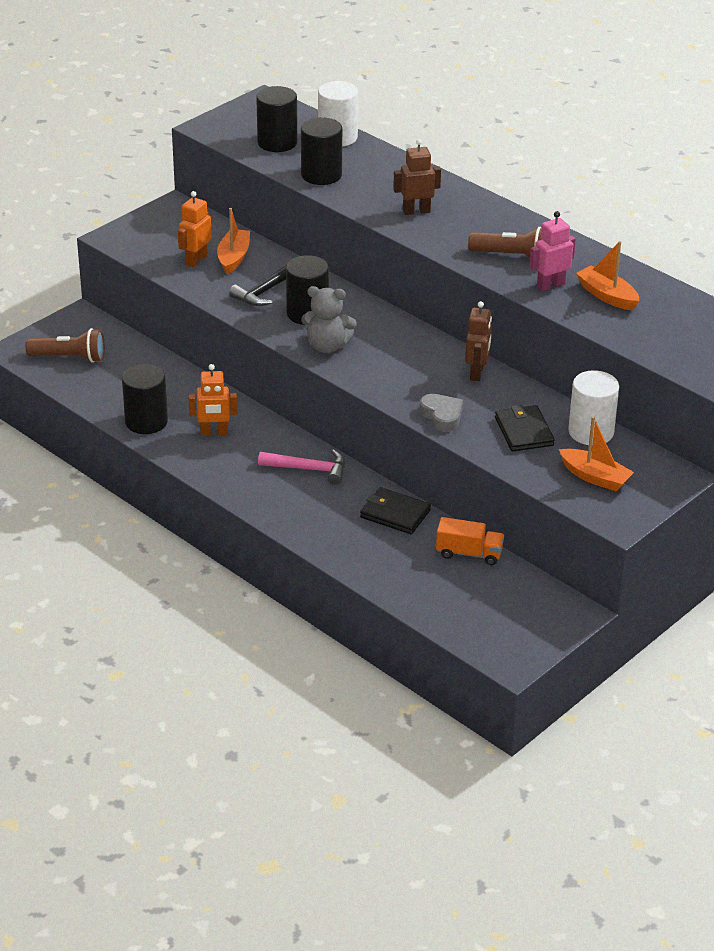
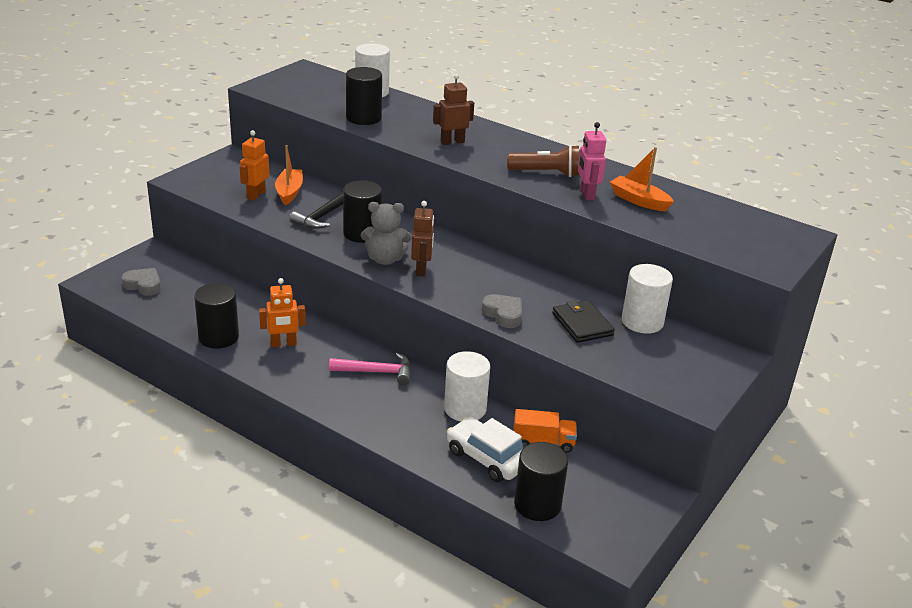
camera: 10 degrees left, 5 degrees down
brown flashlight [25,328,105,362] -> grey heart [121,268,161,296]
black cylinder [256,86,297,152] -> black cylinder moved to [514,442,568,521]
black wallet [360,487,431,534] -> white cylinder [444,351,490,422]
brown robot [465,301,492,381] -> brown robot moved to [411,201,434,276]
pink robot [529,211,576,292] -> pink robot turned 60 degrees counterclockwise [578,122,606,200]
orange boat [559,416,634,491] -> none
none -> white car [447,417,523,482]

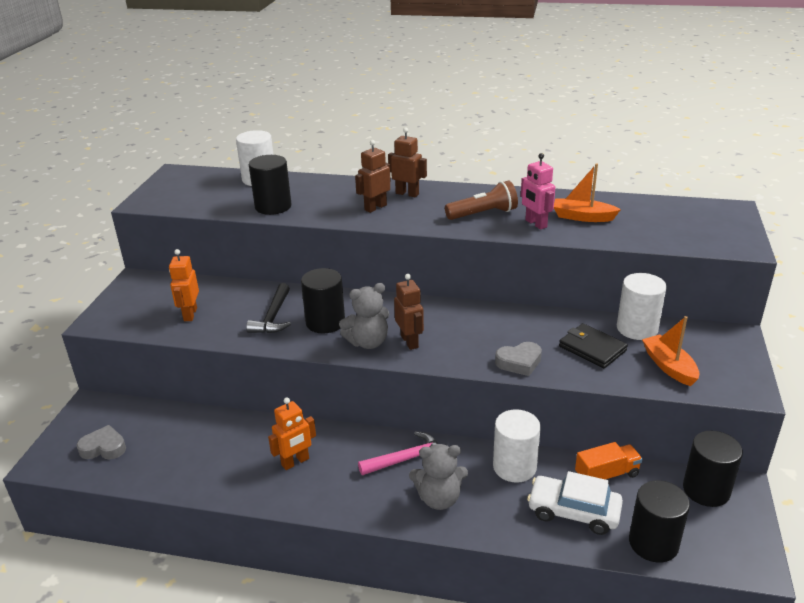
camera: 20 degrees left, 0 degrees up
black cylinder [194,283,239,349] -> black cylinder moved to [683,430,743,507]
orange boat [275,145,303,205] -> orange boat moved to [642,316,699,386]
grey heart [482,294,522,328] -> grey heart turned 135 degrees clockwise [495,342,542,376]
none -> brown robot [388,127,427,197]
none -> grey teddy bear [409,444,468,510]

